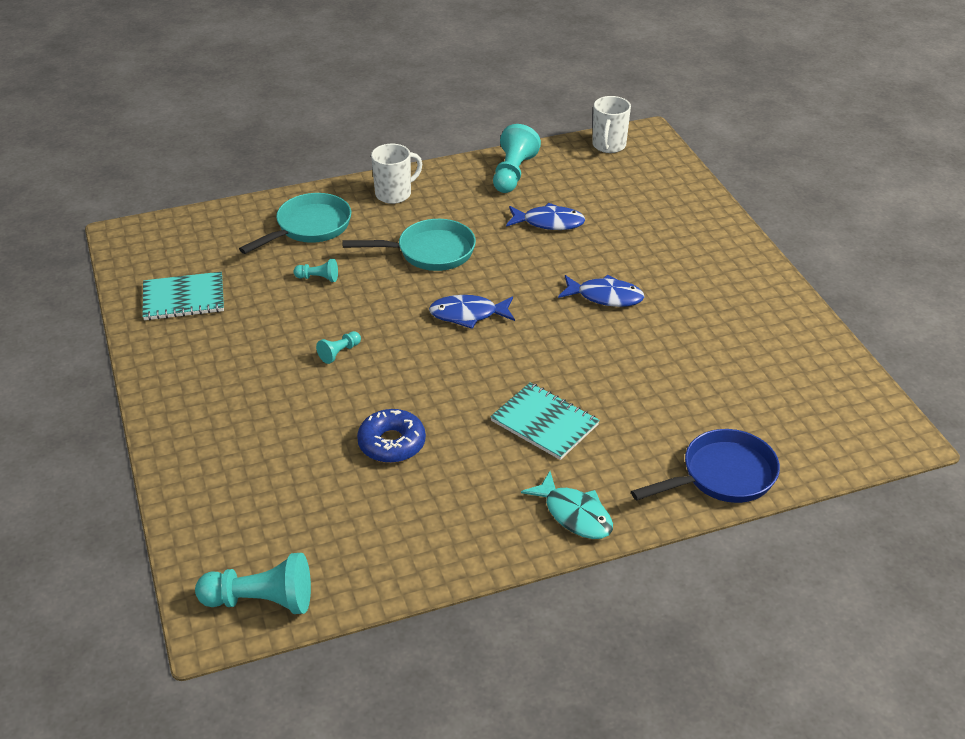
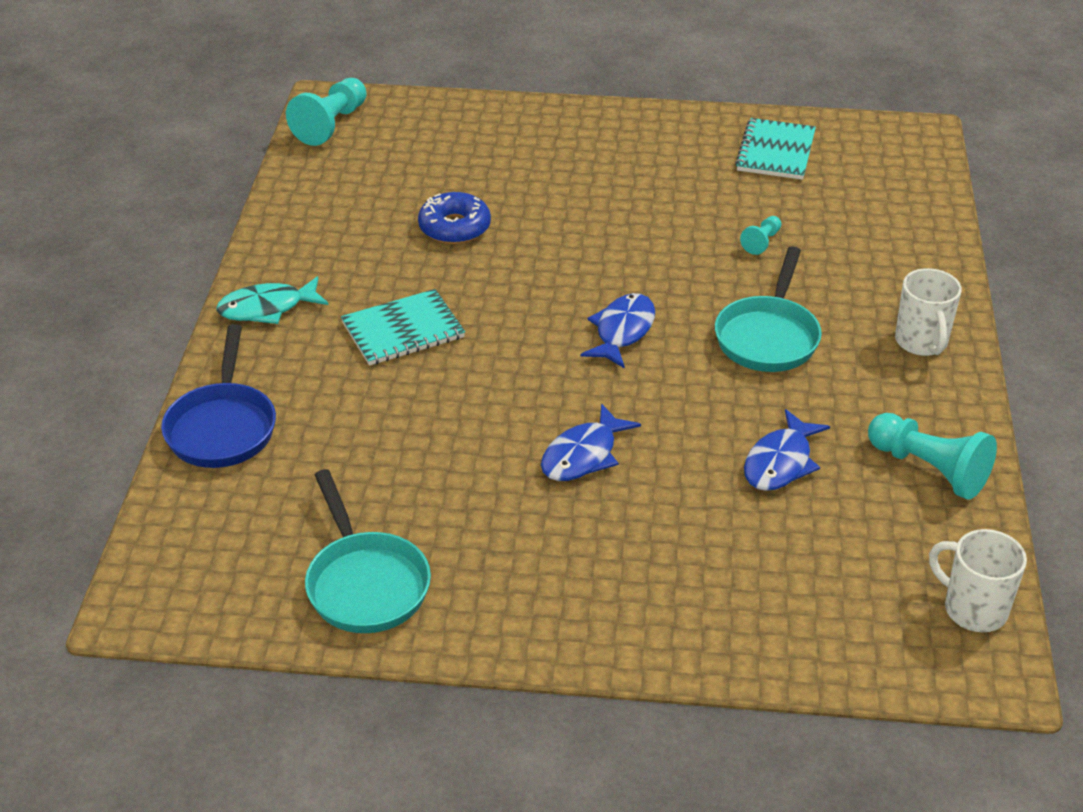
camera: 115 degrees right, 0 degrees up
turquoise pan [239,193,351,254] -> turquoise pan moved to [305,469,431,633]
turquoise pawn [316,331,361,364] -> none

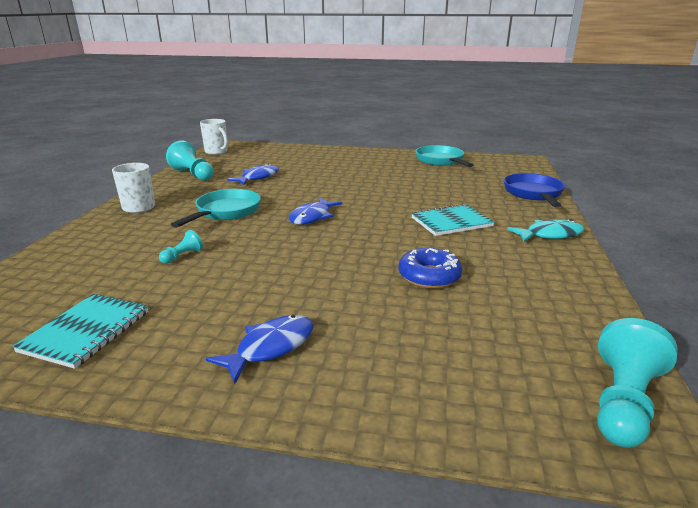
camera: 175 degrees left, 15 degrees down
blue fish [541,403,641,481] -> blue fish moved to [206,315,313,384]

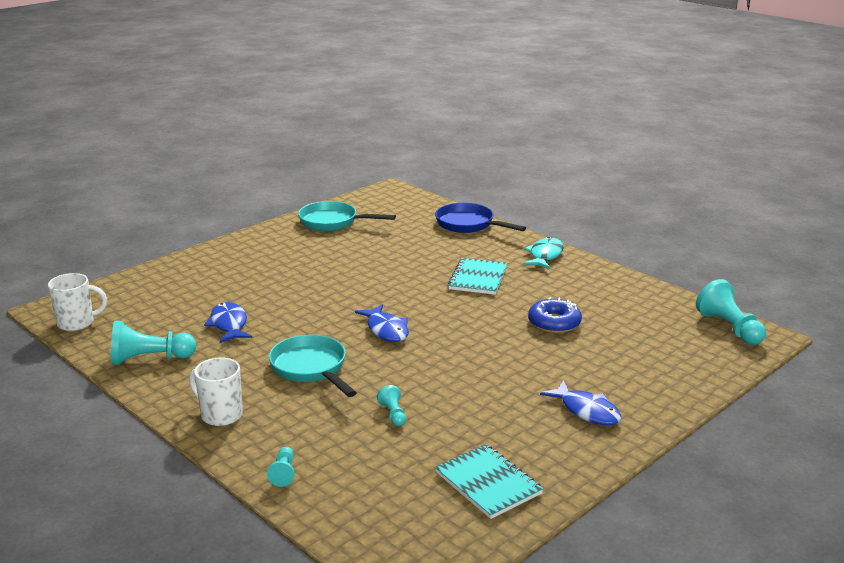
camera: 55 degrees left, 0 degrees up
blue fish [206,315,313,384] -> blue fish turned 150 degrees clockwise [540,380,621,426]
none -> turquoise pawn [267,447,295,487]

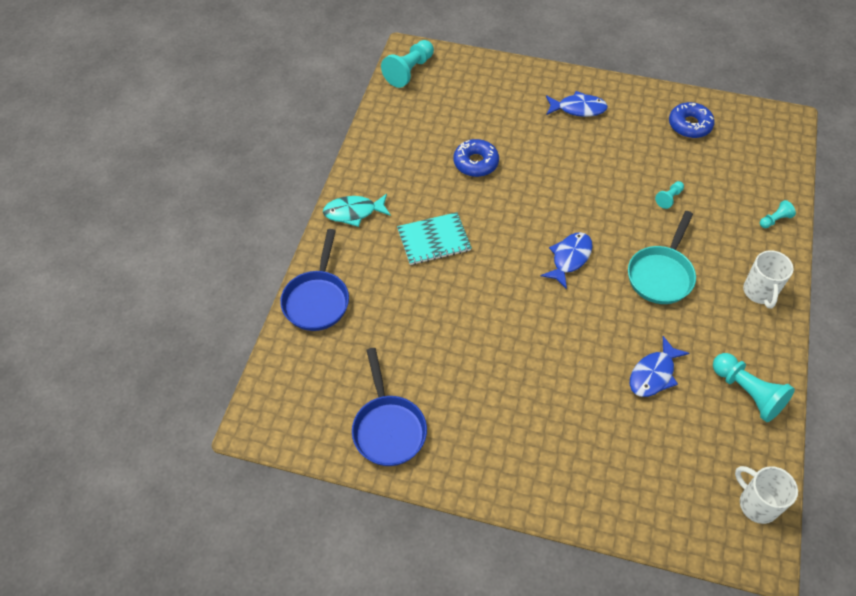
camera: 120 degrees left, 30 degrees up
turquoise pan [298,201,396,231] -> blue pan [352,348,427,466]
turquoise notebook [435,444,543,519] -> blue donut [669,102,715,138]
blue fish [540,380,621,426] -> blue fish turned 75 degrees clockwise [546,91,608,117]

